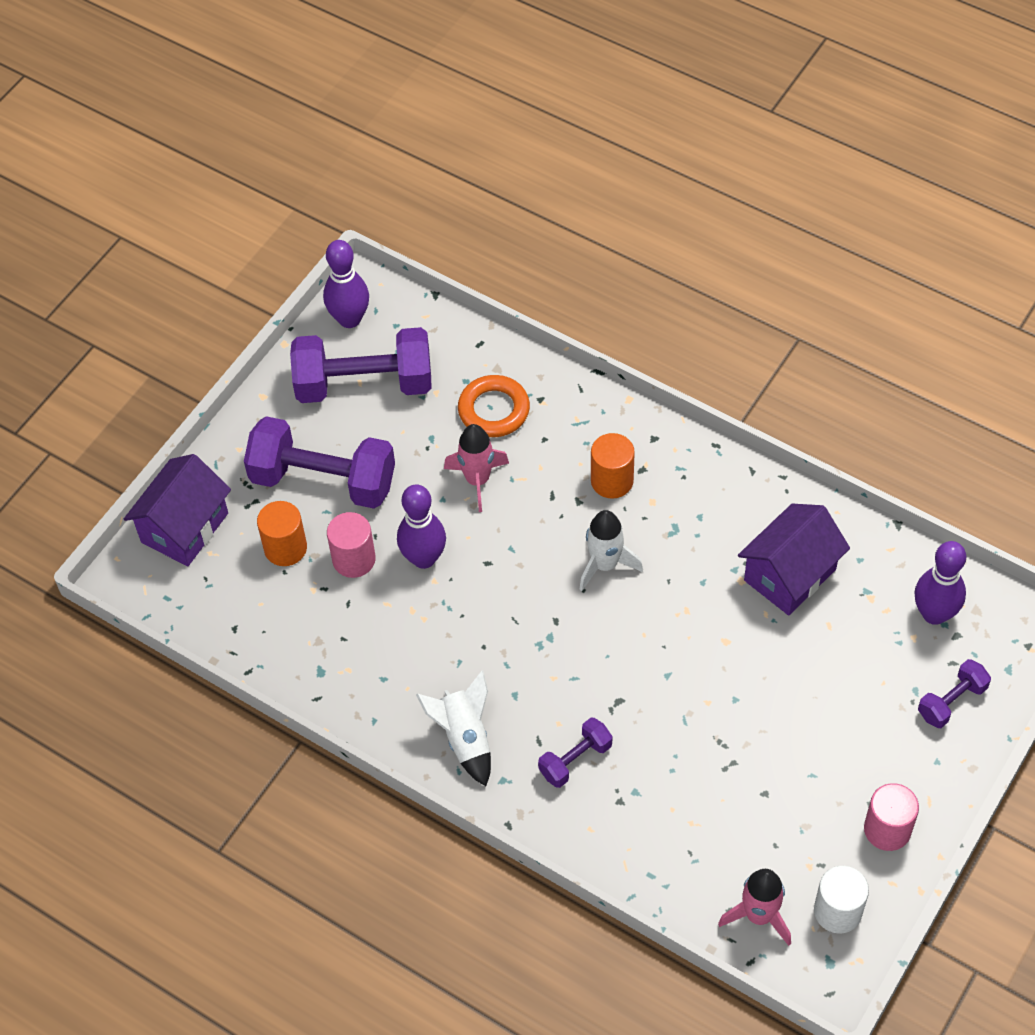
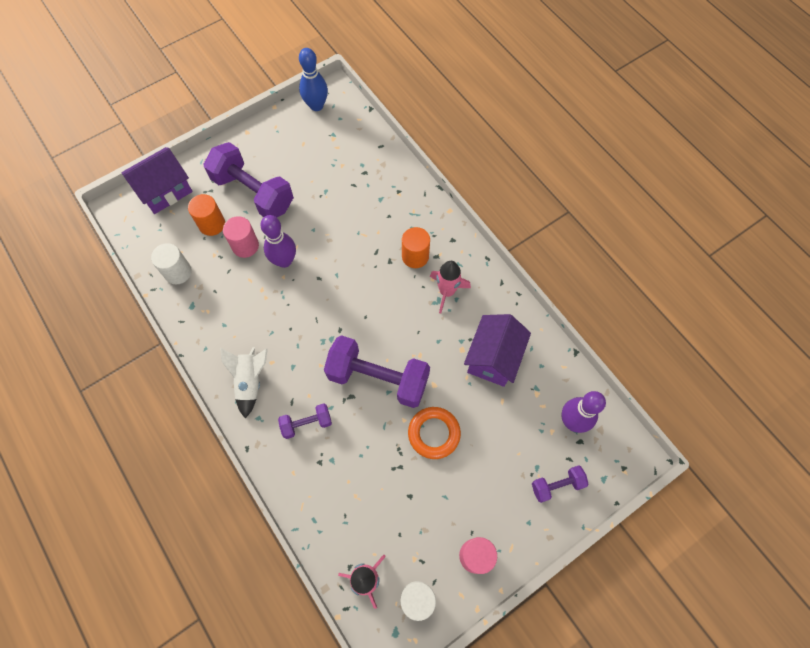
camera: 20 degrees right, 10 degrees up
purple dumbbell [290,327,432,403] -> purple dumbbell moved to [324,335,430,408]
purple bowling pin [323,240,369,328] -> blue bowling pin [299,48,328,111]
pink rocket [444,424,509,512] -> pink rocket moved to [430,261,471,314]
orange ring [458,375,530,437] -> orange ring moved to [408,407,461,459]
white rocket [579,510,643,591] -> none
purple house [738,504,850,615] -> purple house turned 45 degrees counterclockwise [464,314,531,387]
none -> white cylinder [151,243,192,284]

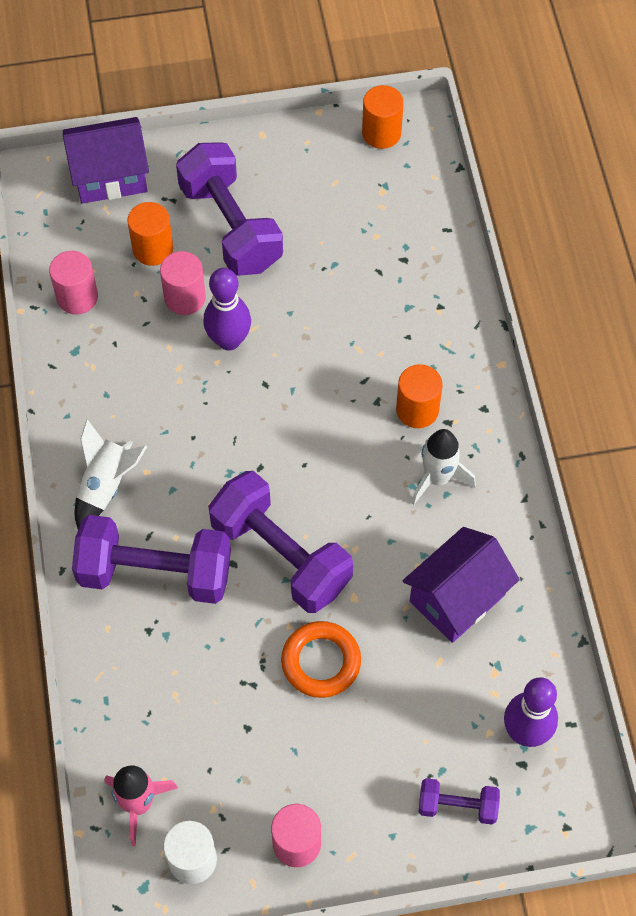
camera: 25 degrees right, 5 degrees down
white cylinder [151,243,192,284] -> pink cylinder [49,251,98,315]
purple dumbbell [278,403,332,439] -> purple dumbbell [72,515,231,604], size x2.02
blue bowling pin [299,48,328,111] -> orange cylinder [362,85,404,149]
pink rocket [430,261,471,314] -> white rocket [411,429,476,505]

